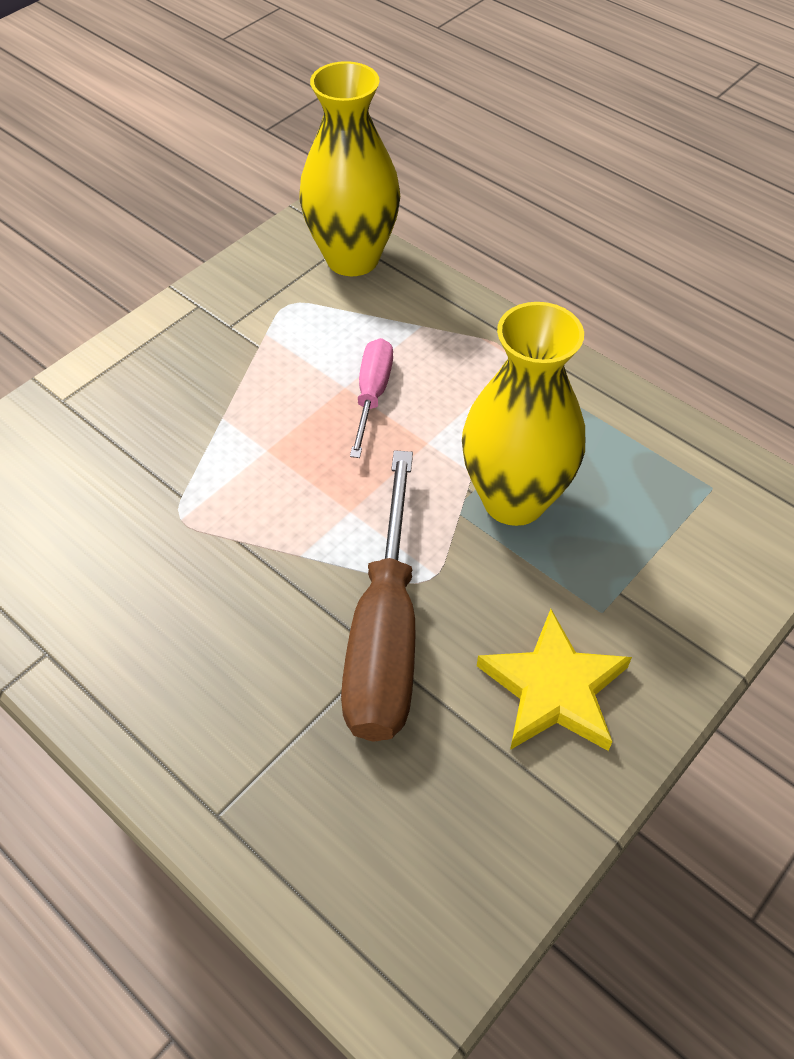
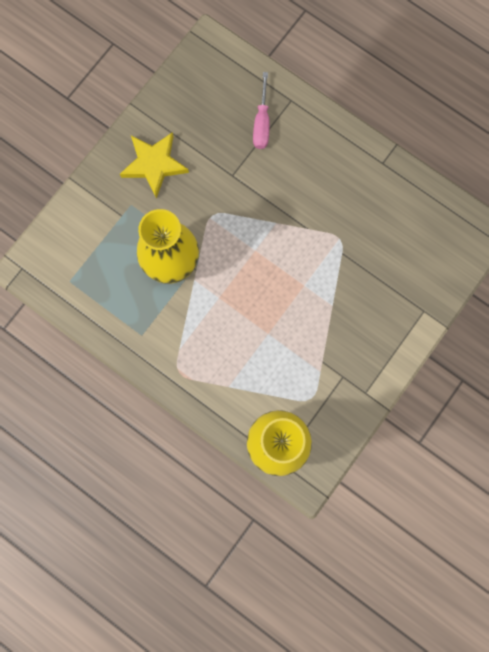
camera: 175 degrees right, 25 degrees up
brown screwdriver [341,450,415,742] -> none
pink screwdriver [350,338,393,458] -> pink screwdriver moved to [253,72,270,149]

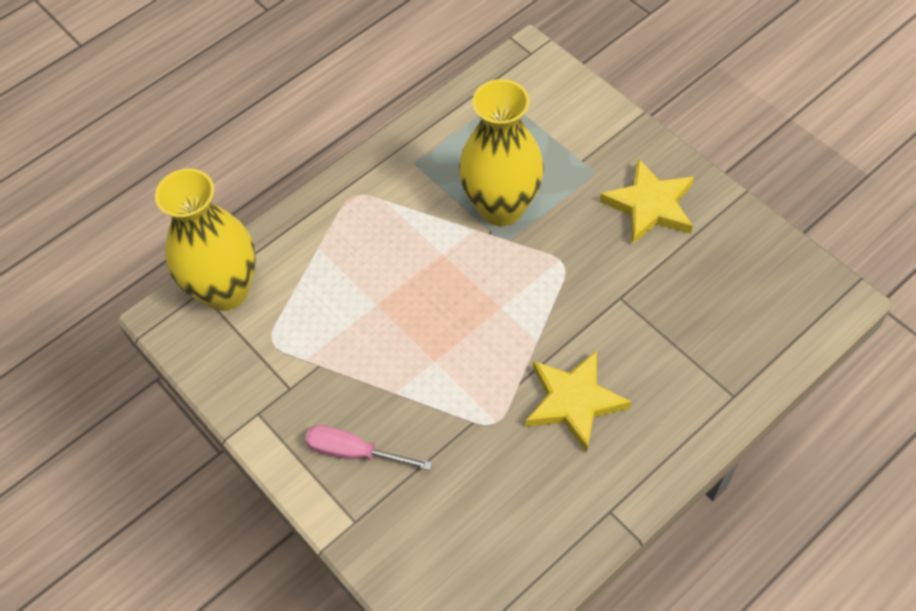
camera: 105 degrees right, 20 degrees down
pink screwdriver [253,72,270,149] -> pink screwdriver moved to [305,425,432,470]
none -> yellow star [526,350,631,452]

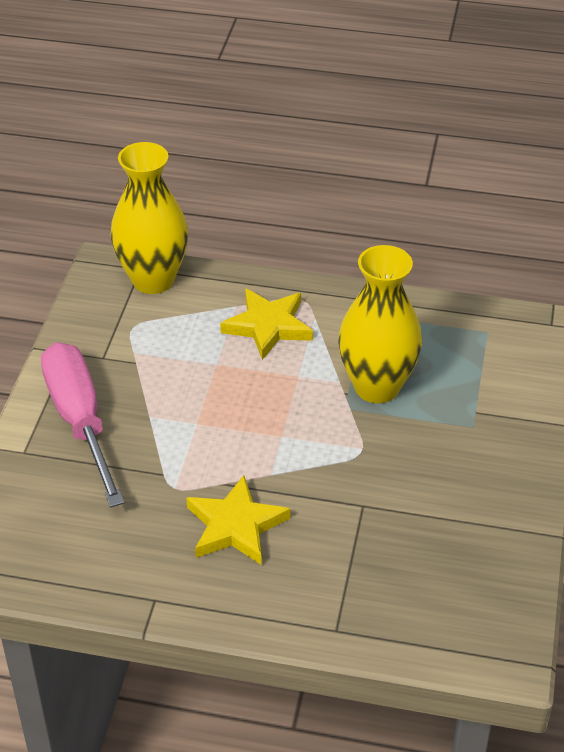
camera: 50 degrees right, 15 degrees down
pink screwdriver [305,425,432,470] -> pink screwdriver [41,342,125,508], size x1.87
yellow star [600,158,694,244] -> yellow star moved to [220,288,313,360]

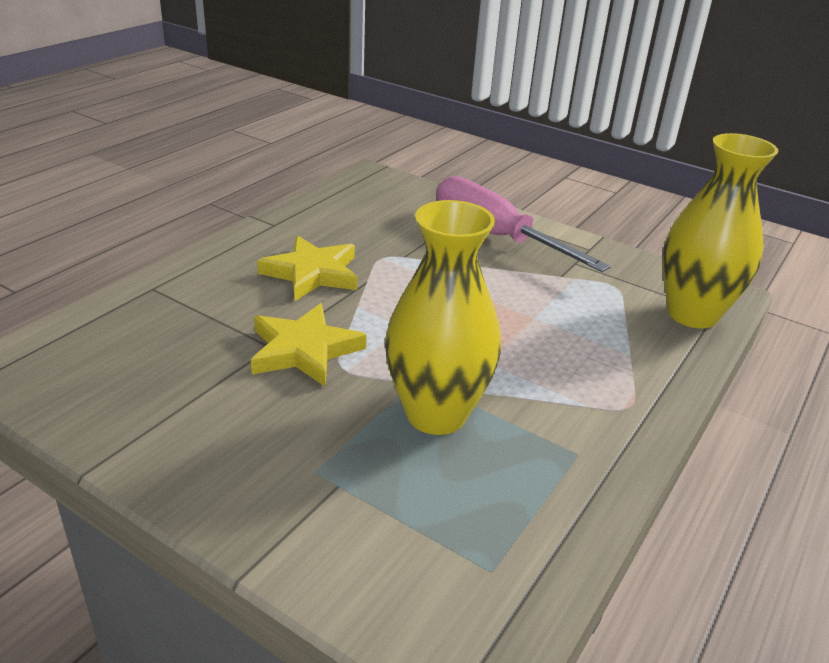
camera: 110 degrees right, 10 degrees down
pink screwdriver [41,342,125,508] -> pink screwdriver turned 135 degrees counterclockwise [436,176,611,272]
yellow star [220,288,313,360] -> yellow star moved to [251,303,366,386]

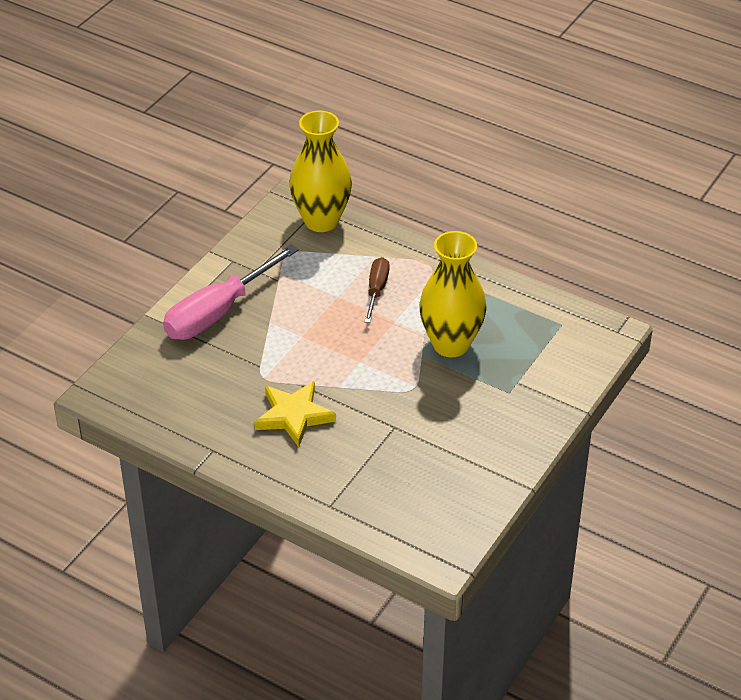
camera: 90 degrees left, 10 degrees up
yellow star [251,303,366,386] -> none
none -> brown screwdriver [364,257,389,323]

